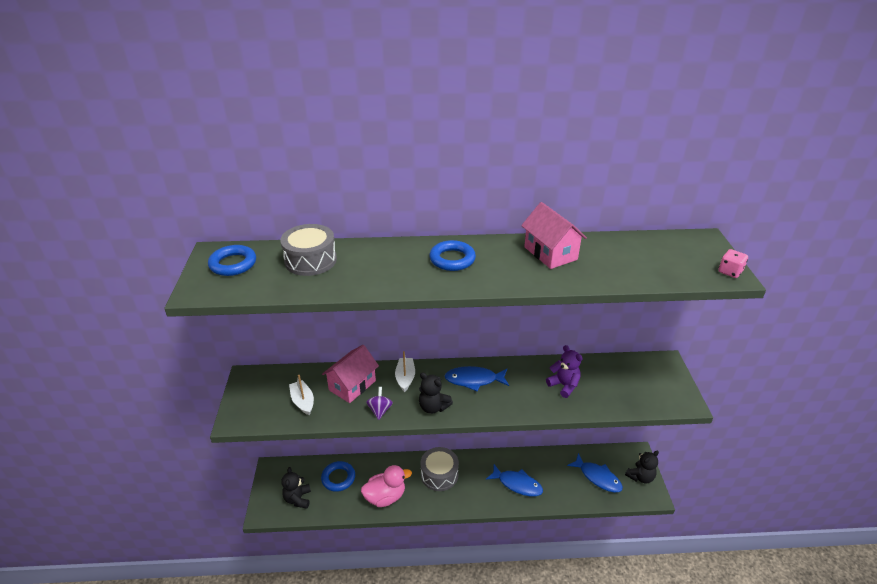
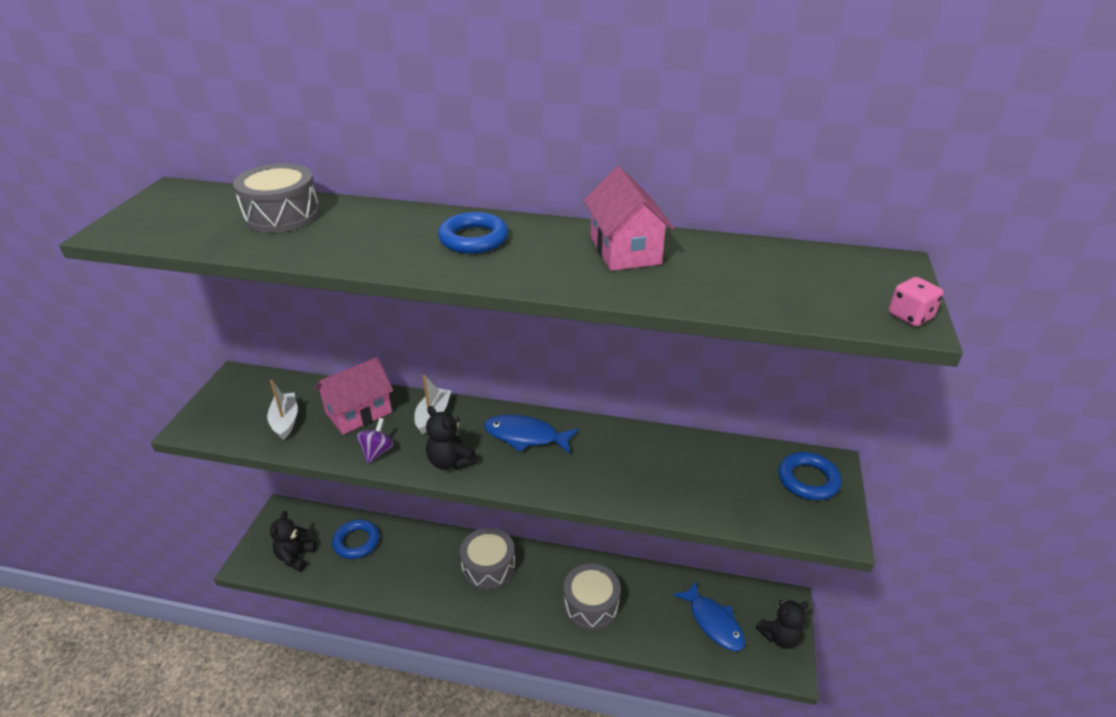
camera: 15 degrees right, 0 degrees up
blue ring [208,245,256,276] -> blue ring moved to [778,452,842,500]
pink duck [361,465,412,507] -> none
blue fish [486,464,543,496] -> grey drum [564,564,621,630]
purple teddy bear [546,345,583,398] -> none

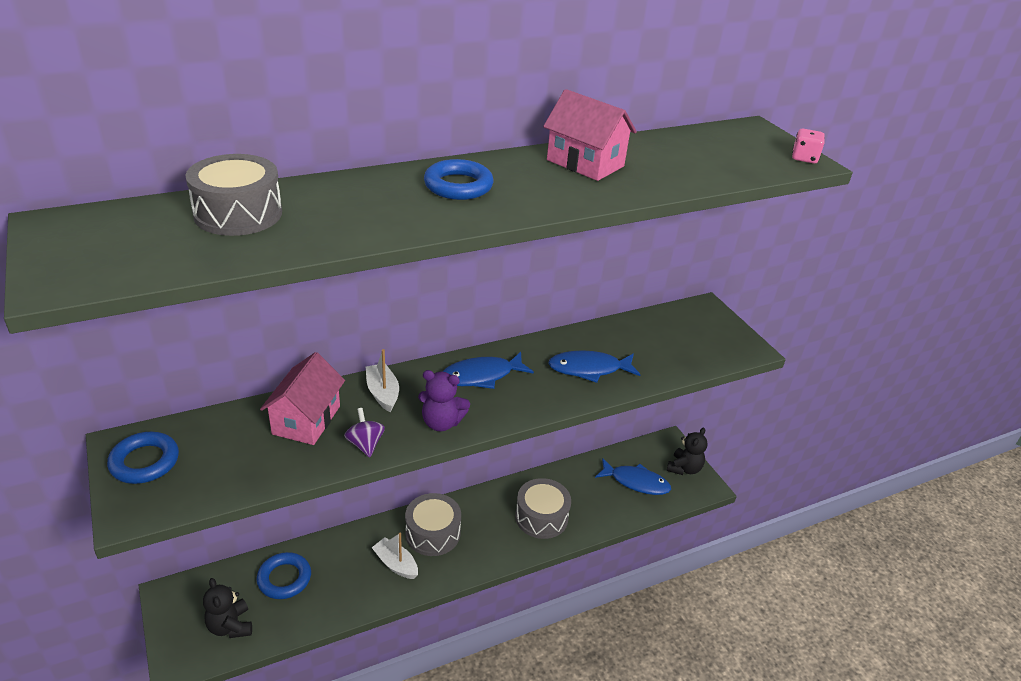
camera: 40 degrees left, 0 degrees up
white boat [267,380,298,440] -> white boat moved to [372,533,418,579]
black teddy bear [426,406,478,470] -> purple teddy bear [418,370,470,431]
blue ring [778,452,842,500] -> blue ring moved to [107,432,179,484]
none -> blue fish [548,350,640,383]

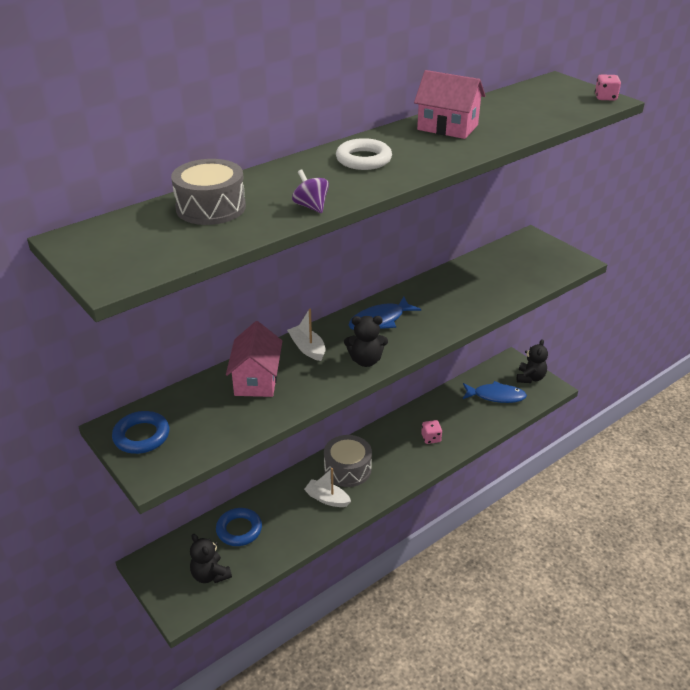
camera: 10 degrees left, 0 degrees up
purple spinning top [344,408,385,457] -> purple spinning top moved to [292,169,329,213]
purple teddy bear [418,370,470,431] -> black teddy bear [344,316,388,367]
blue ring [424,159,493,200] -> white ring [336,138,392,170]
grey drum [515,478,571,539] -> pink dice [421,420,442,444]
blue fish [548,350,640,383] -> none

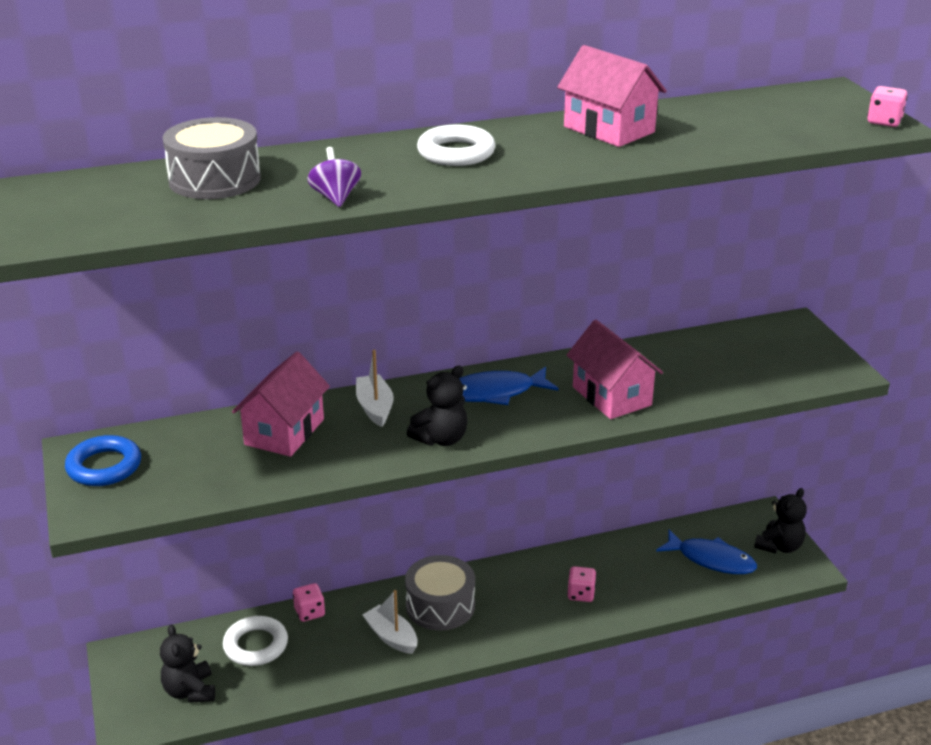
camera: 20 degrees right, 5 degrees down
blue ring [216,508,262,546] -> white ring [223,616,288,666]
black teddy bear [344,316,388,367] -> black teddy bear turned 60 degrees counterclockwise [407,365,468,446]
none -> pink dice [293,583,325,622]
none -> pink house [567,320,663,419]

